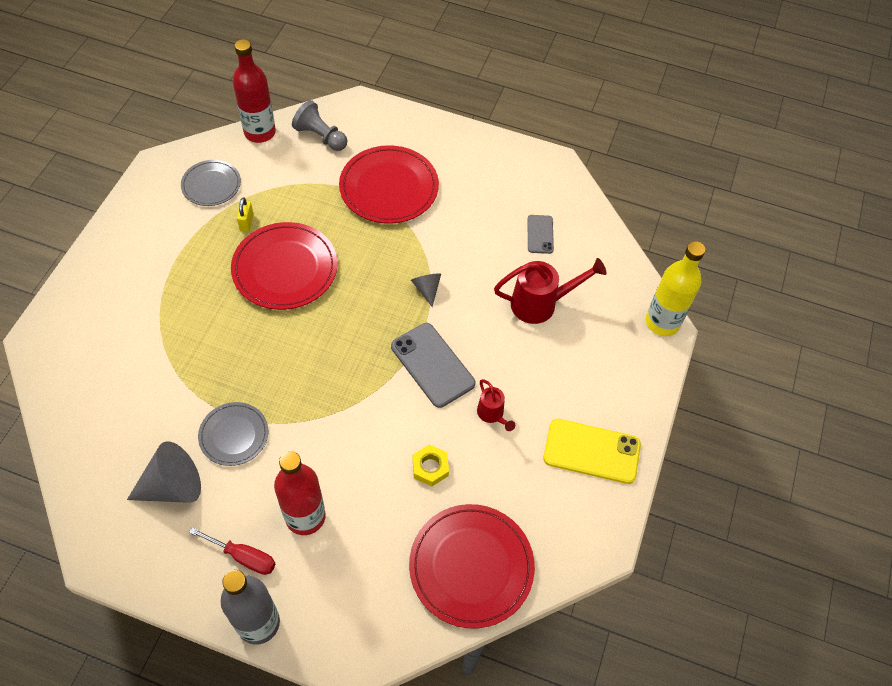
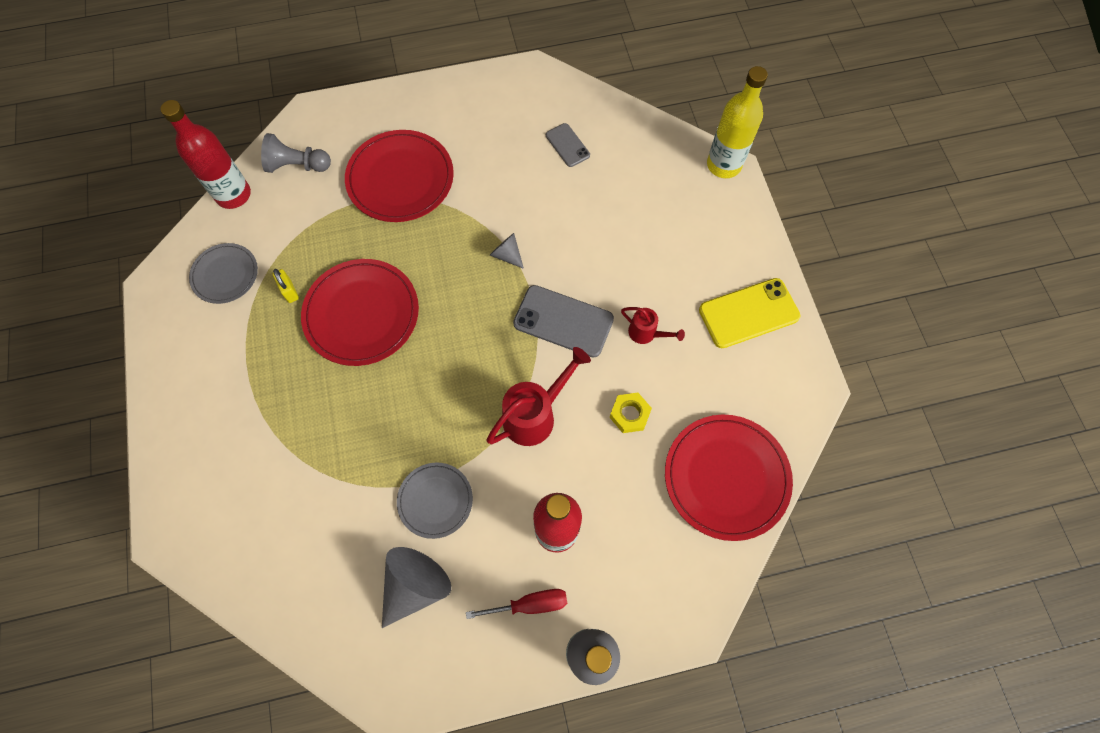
camera: 30 degrees left, 10 degrees up
red watering can [494,258,607,324] -> red watering can moved to [487,347,591,446]

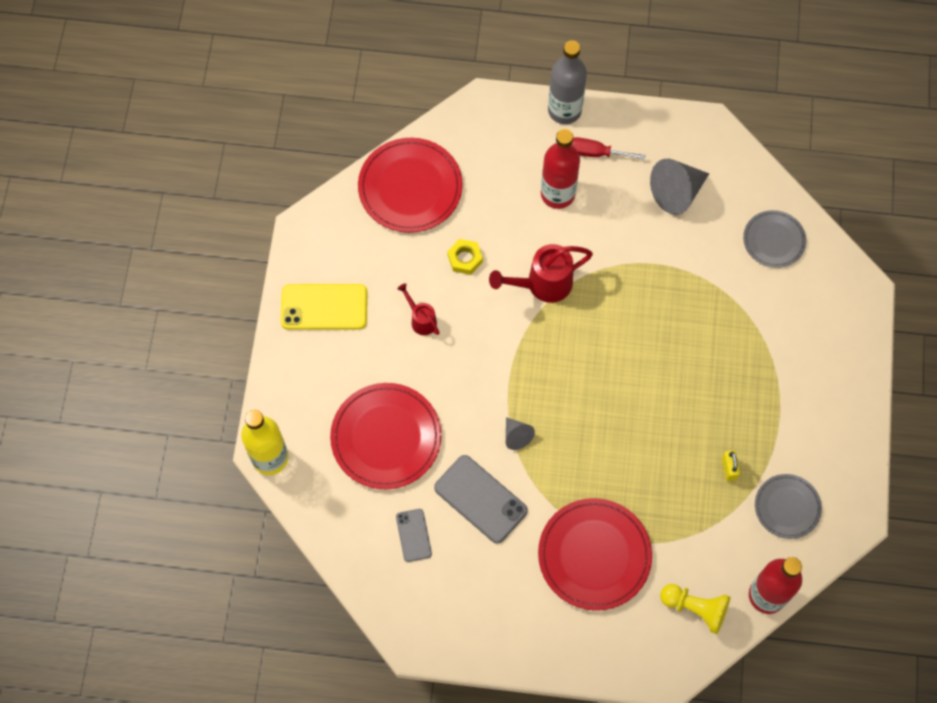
camera: 160 degrees left, 0 degrees up
grey pawn [261,133,331,173] -> yellow pawn [660,584,730,634]
red plate [301,259,419,366] -> red plate moved to [330,383,441,489]
grey plate [397,462,473,539] -> grey plate moved to [743,210,806,268]
grey phone [513,285,614,358] -> grey phone moved to [434,455,528,543]

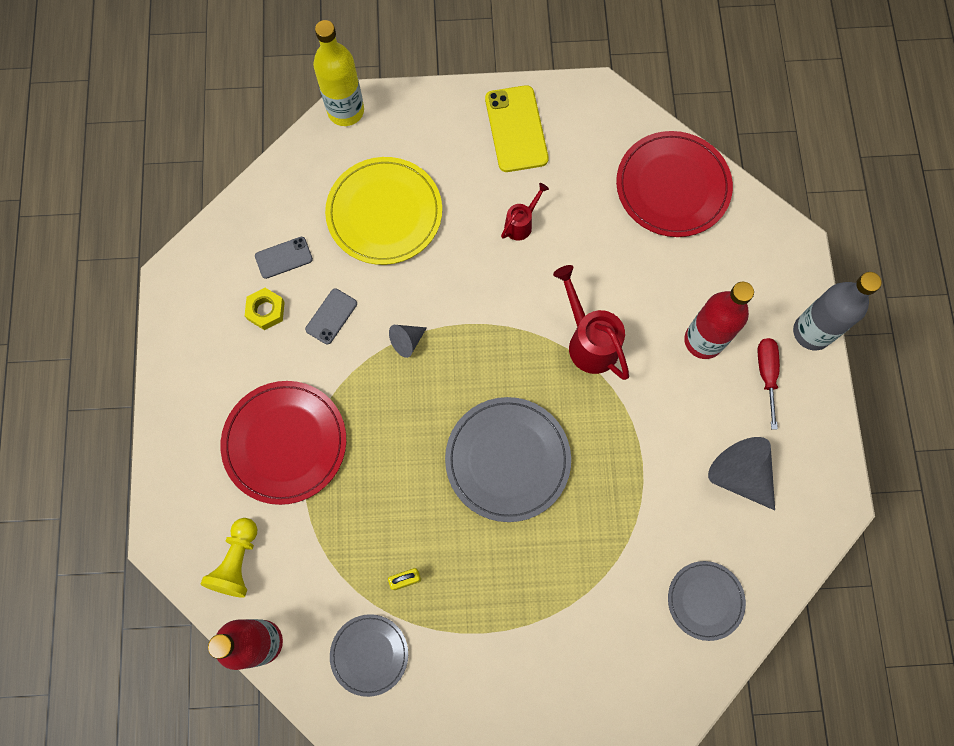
camera: 80 degrees right, 5 degrees up
red plate [330,383,441,489] -> yellow plate [325,157,442,265]
grey phone [434,455,528,543] -> grey phone [305,288,357,344], size x0.57
yellow nut [447,239,483,275] -> yellow nut moved to [245,288,285,330]
none -> grey plate [445,397,571,522]

